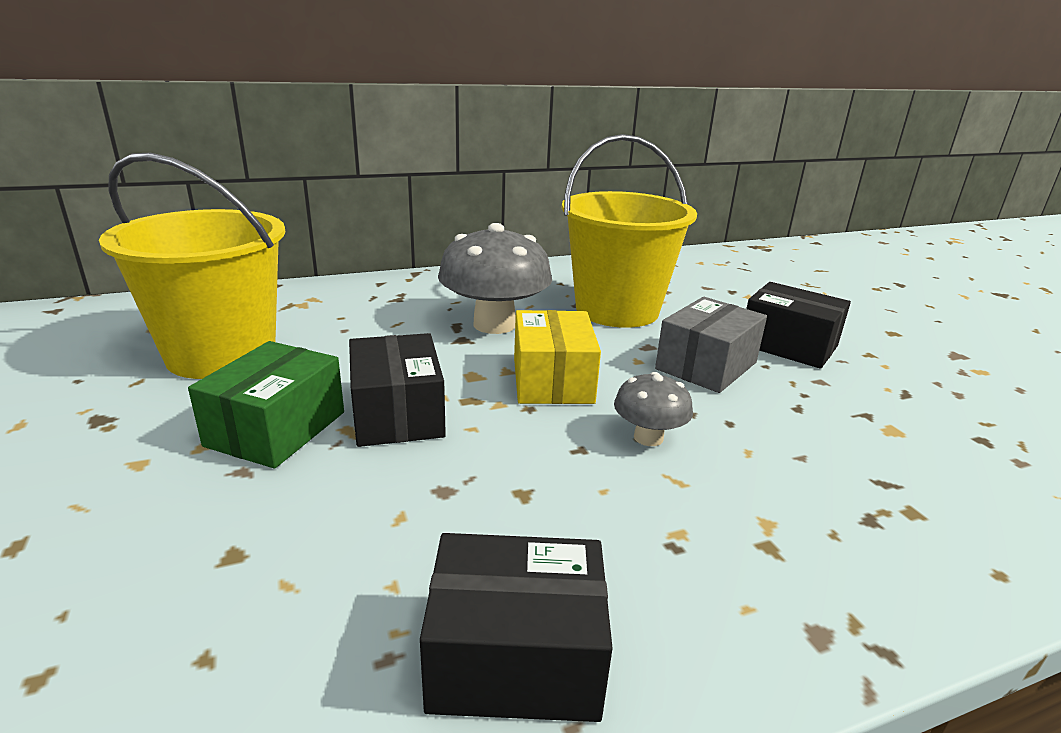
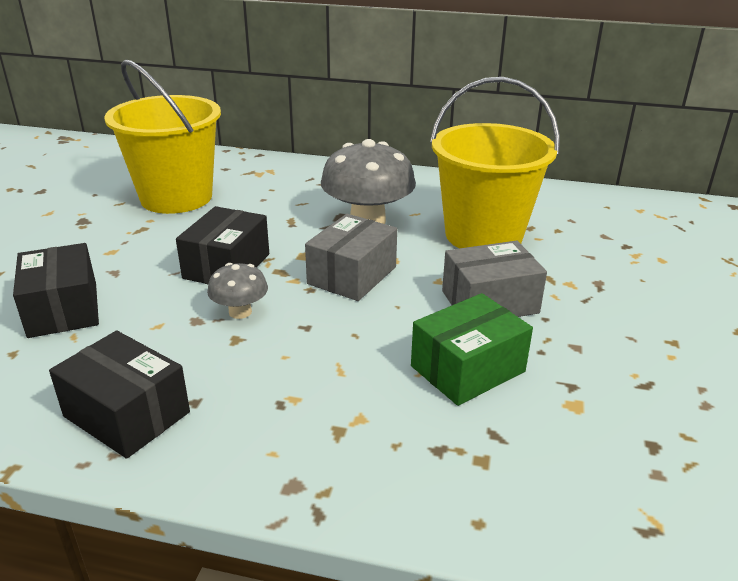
camera: 35 degrees right, 5 degrees up
green box [188,341,344,469] -> green box moved to [411,293,533,406]
yellow box [514,310,601,404] -> grey box [305,214,397,301]
grey mushroom [614,372,693,446] -> grey mushroom moved to [207,263,268,319]
black box [746,282,851,369] -> black box moved to [13,243,99,338]

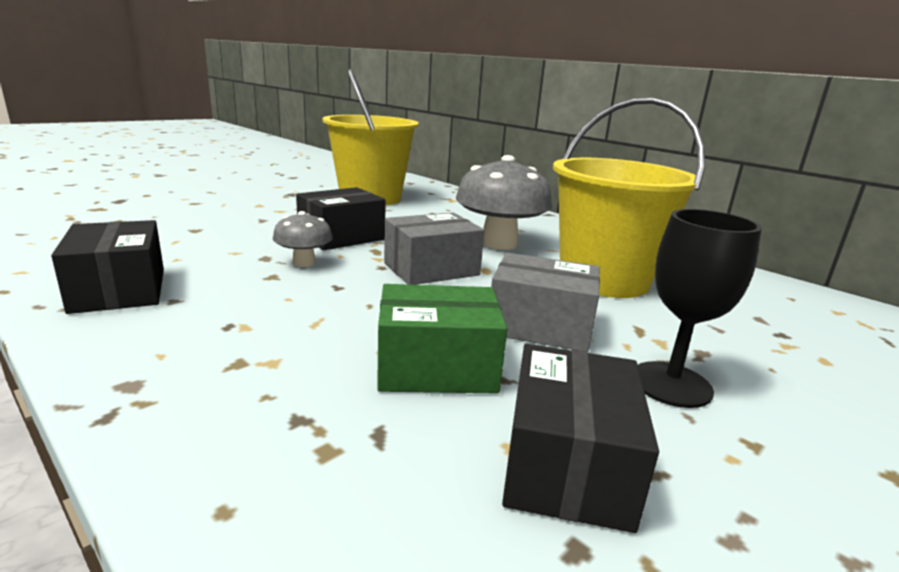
camera: 30 degrees right, 10 degrees down
black box [13,243,99,338] -> black box moved to [502,344,659,533]
none -> black goblet [638,209,762,408]

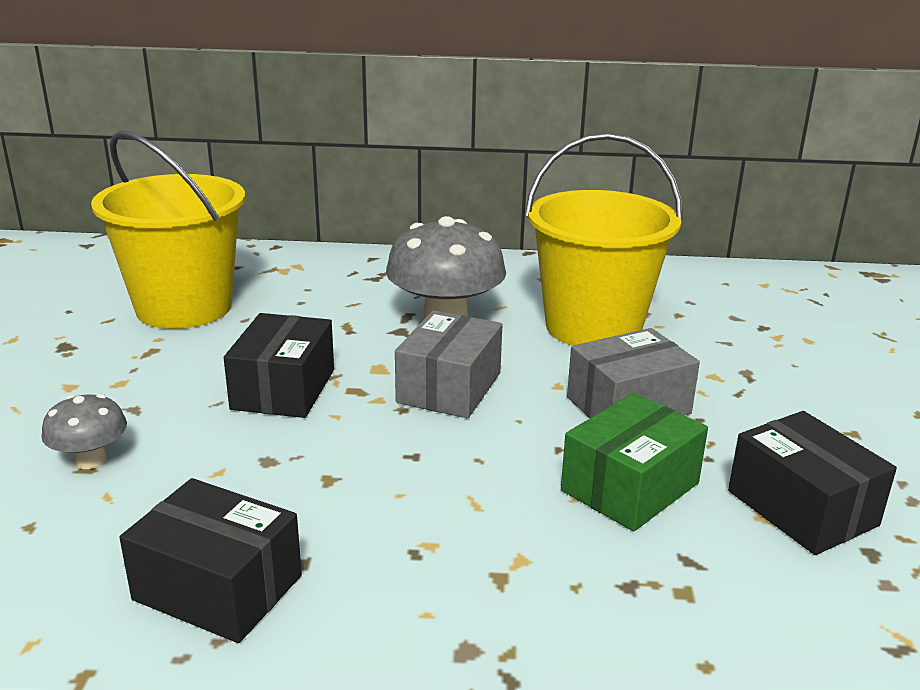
camera: 40 degrees left, 5 degrees up
grey mushroom [273,211,333,267] -> grey mushroom moved to [41,394,127,469]
black goblet [638,209,762,408] -> none

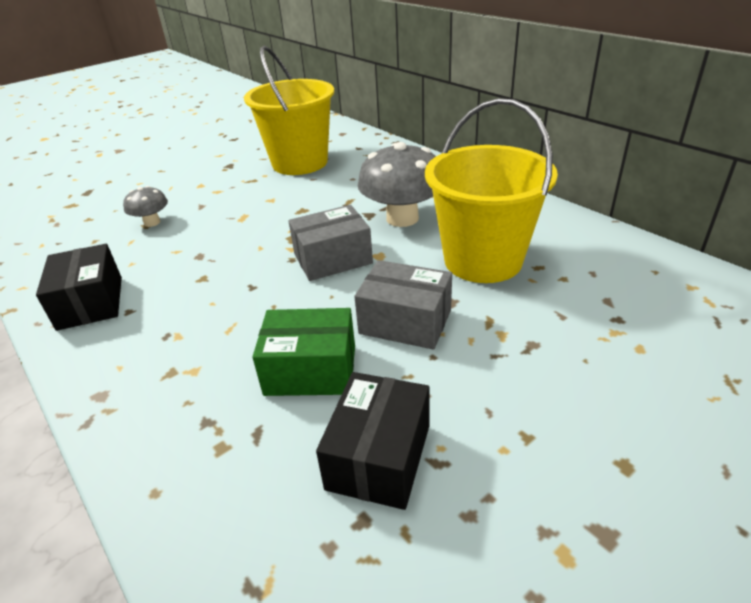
camera: 50 degrees right, 10 degrees up
black box [224,313,334,418] -> none

